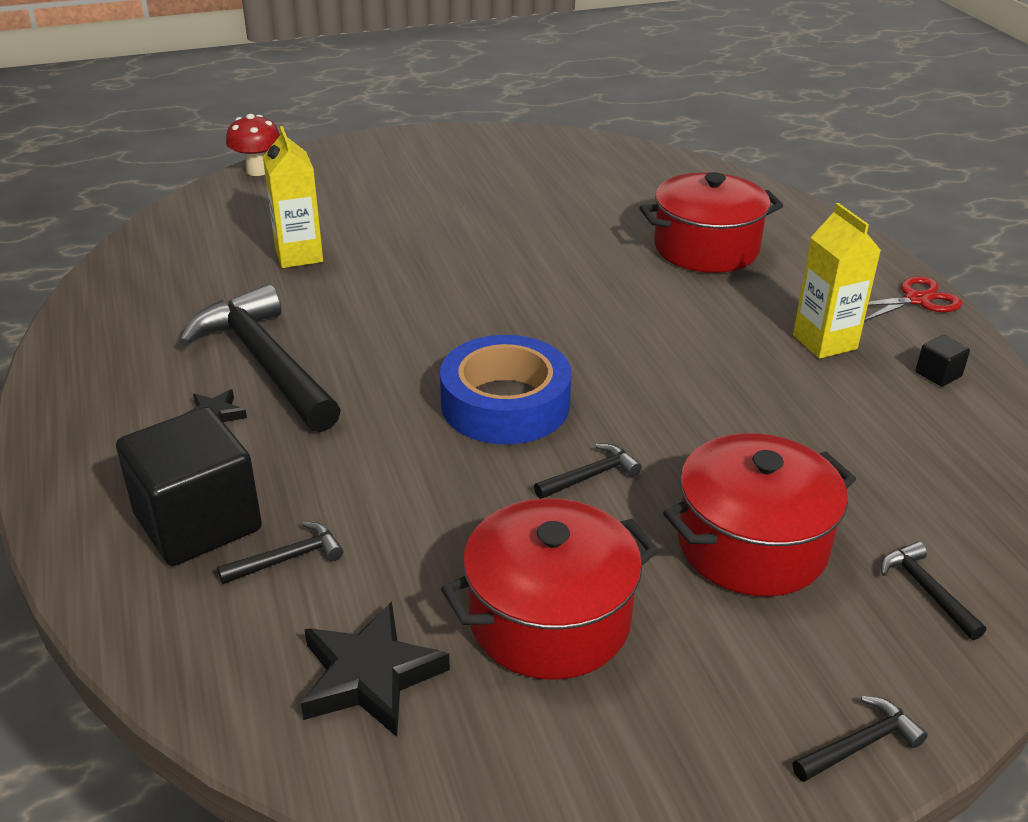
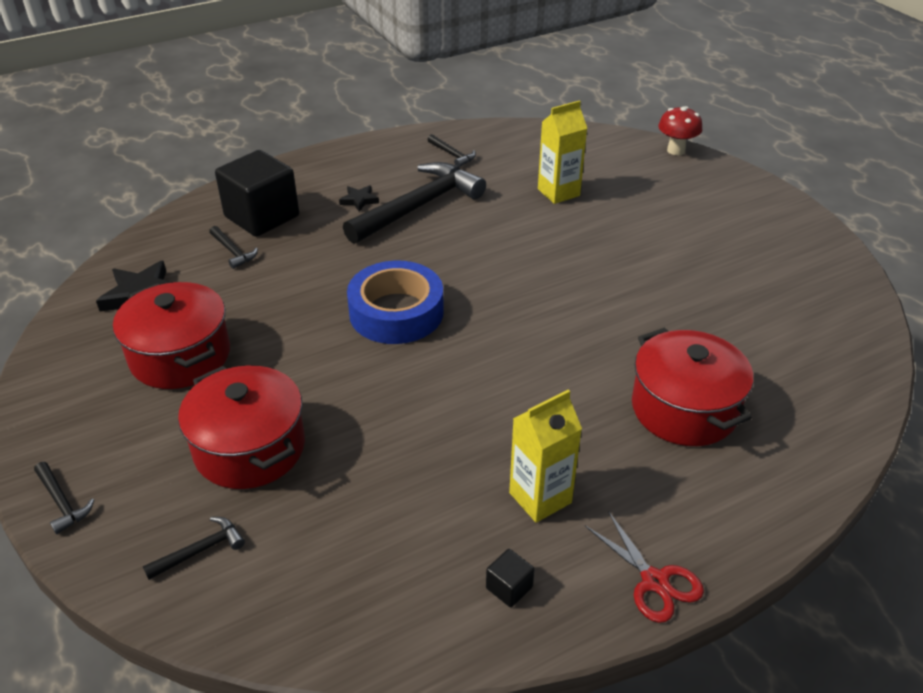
camera: 80 degrees right, 5 degrees up
black hammer [534,443,642,499] -> black hammer moved to [428,134,476,167]

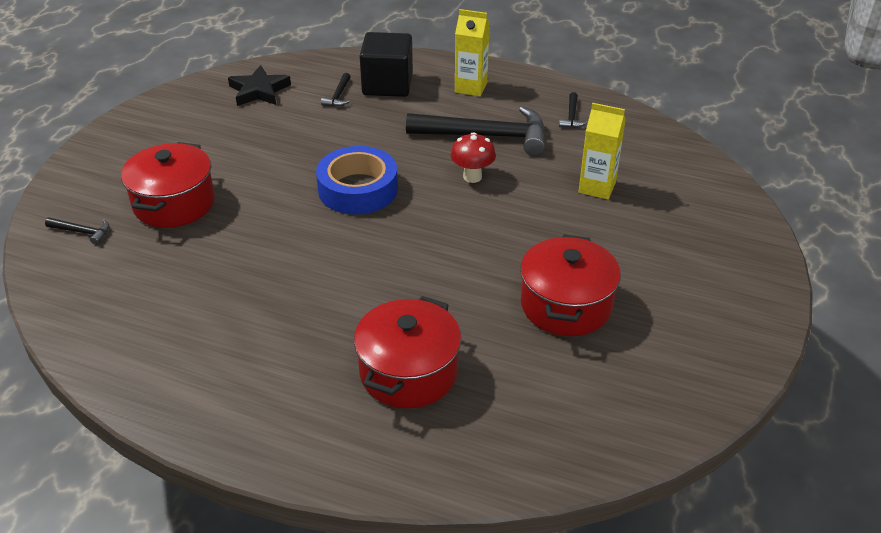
camera: 50 degrees right, 0 degrees up
black hammer [34,462,94,534] -> none
red pot [113,282,230,389] -> red pot moved to [520,234,621,336]
black star [339,185,379,212] -> none
black cube [486,549,534,607] -> none
yellow carton [509,389,582,523] -> yellow carton moved to [455,9,490,96]
red scissors [585,511,704,623] -> none
red mushroom [658,106,702,155] -> red mushroom moved to [451,132,496,183]

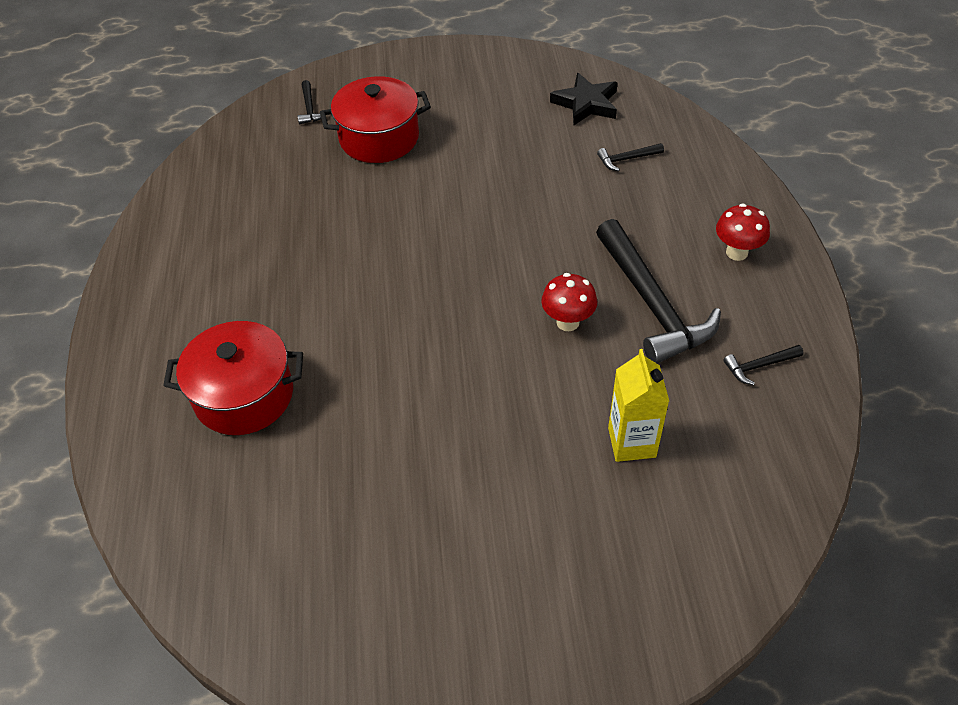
camera: 65 degrees right, 10 degrees up
blue tape [316,146,398,215] -> none
black cube [360,32,413,97] -> none
yellow carton [455,9,490,96] -> red mushroom [716,203,770,261]
red pot [520,234,621,336] -> none

